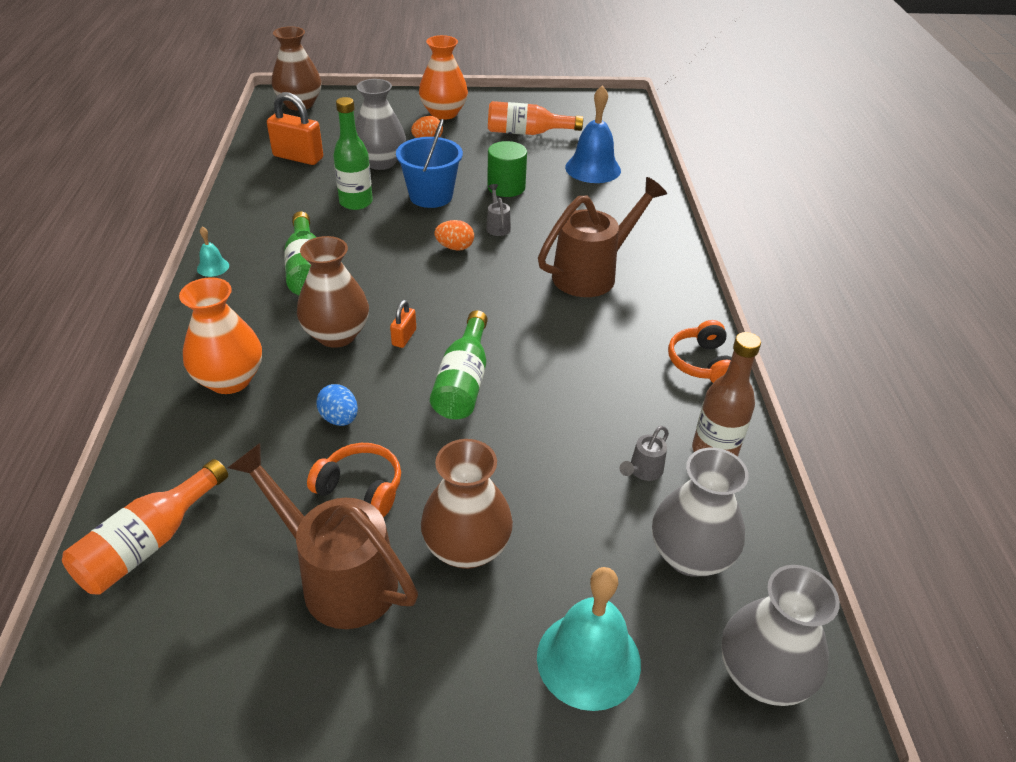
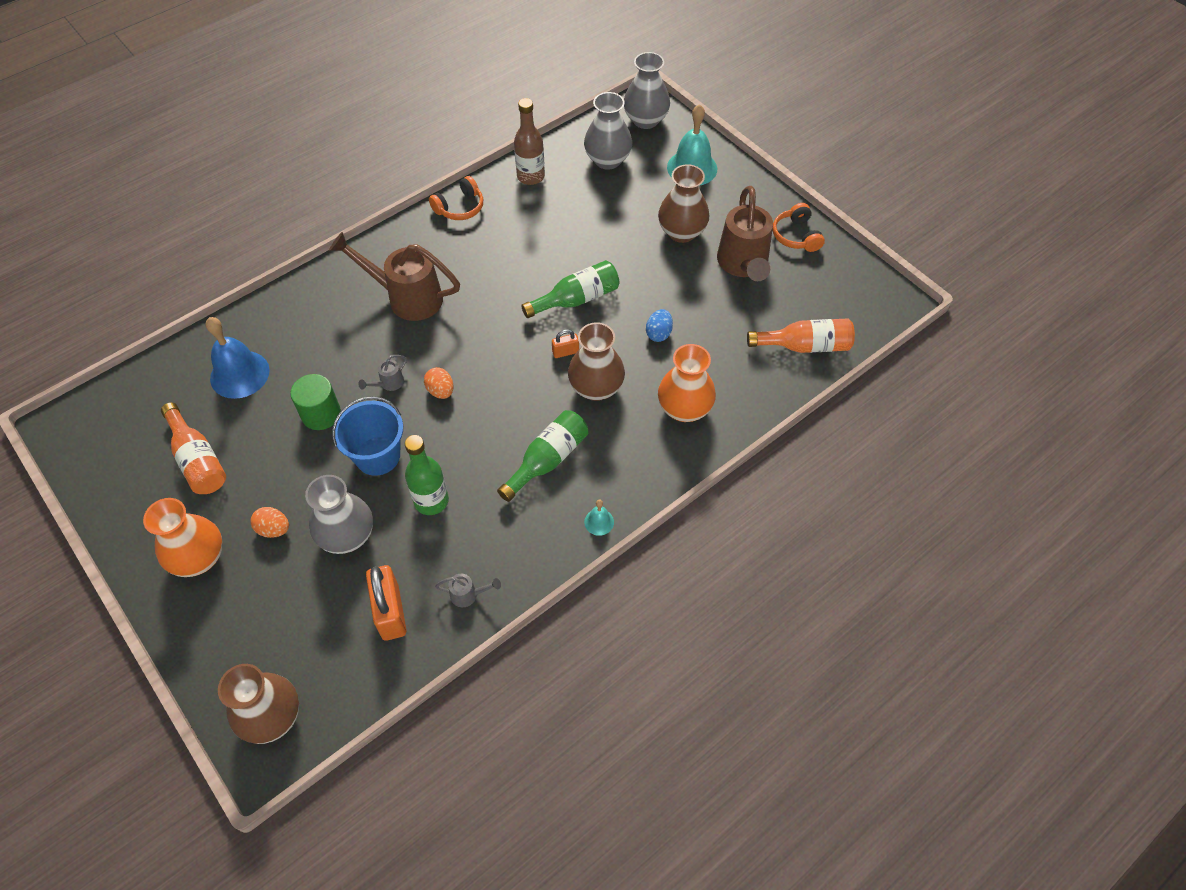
camera: 125 degrees left, 15 degrees up
orange headphones [307,443,401,517] -> orange headphones moved to [773,203,825,252]
grey watering can [620,426,669,481] -> grey watering can moved to [435,574,501,607]

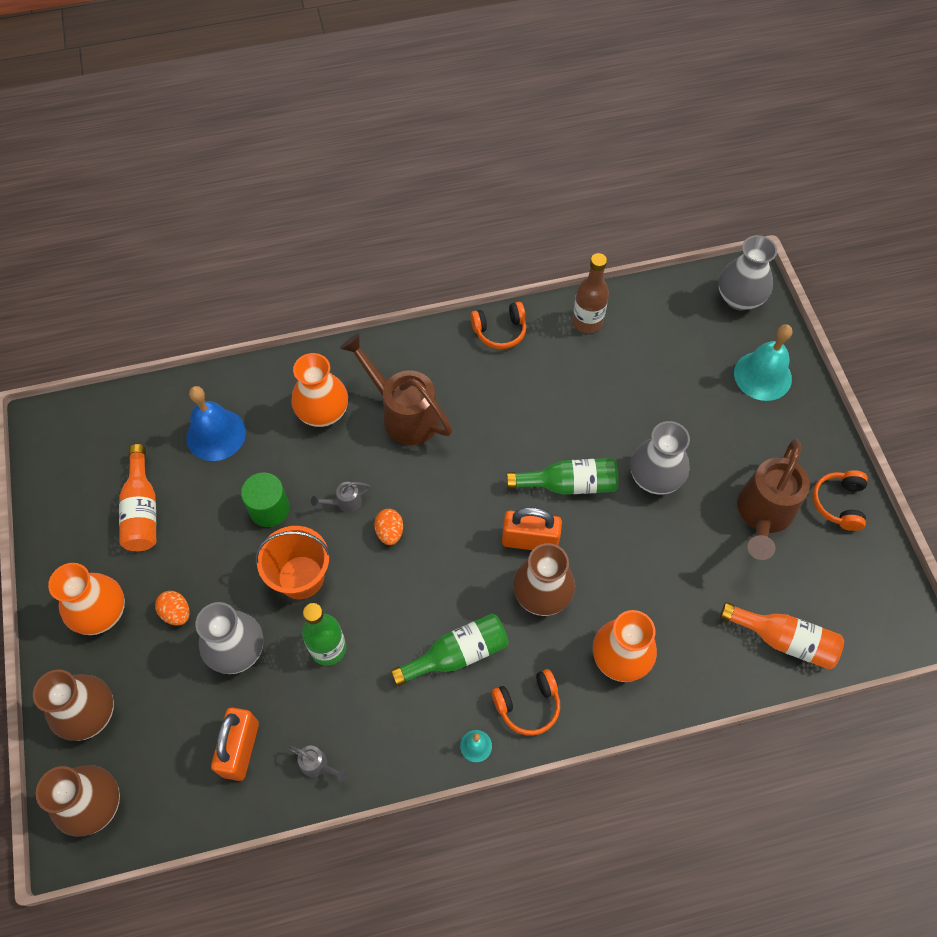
camera: 25 degrees right, 5 degrees up
blue bucket [332,396,403,476] -> orange bucket [255,526,331,599]
orange padlock [552,329,579,358] -> orange padlock [502,507,562,550], size x1.96
grey vase [584,92,632,170] -> grey vase moved to [630,421,690,495]
blue egg [646,309,673,342] -> none
brown vase [658,164,709,243] -> brown vase moved to [33,669,114,741]
none -> orange vase [291,353,348,427]
none -> orange headphones [492,669,560,736]

